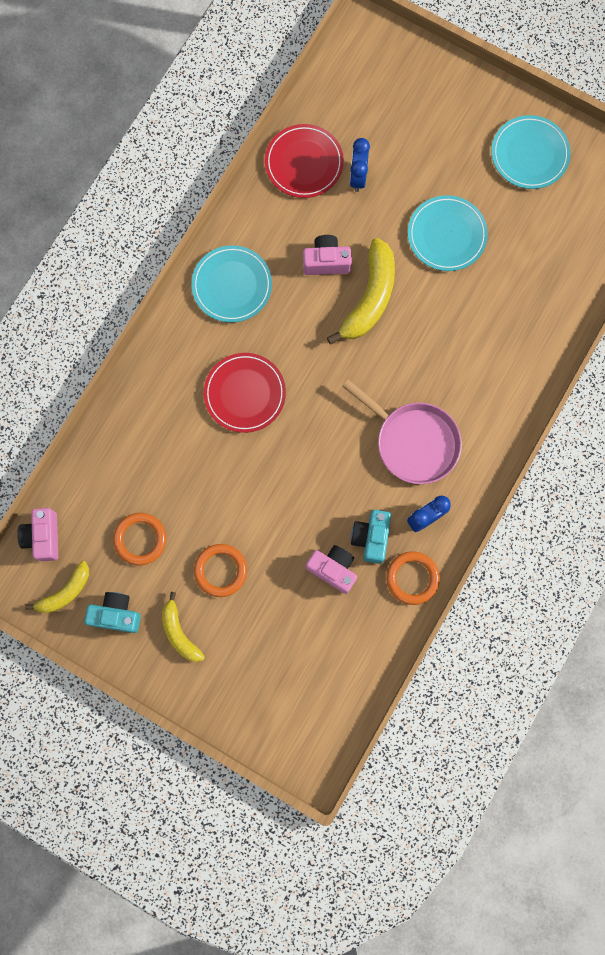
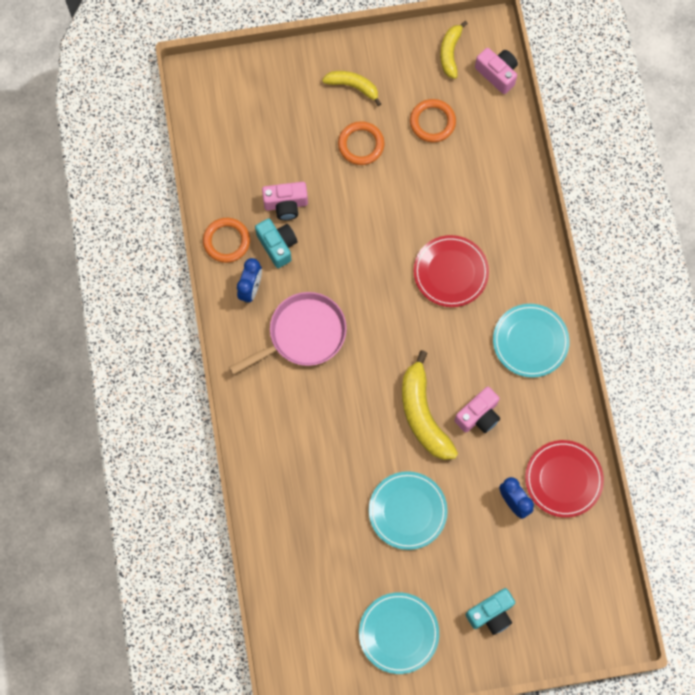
camera: 140 degrees right, 5 degrees down
turquoise camera [84,592,141,633] -> turquoise camera moved to [466,588,515,635]
pink pan [342,379,462,484] -> pink pan turned 150 degrees clockwise [229,292,347,375]

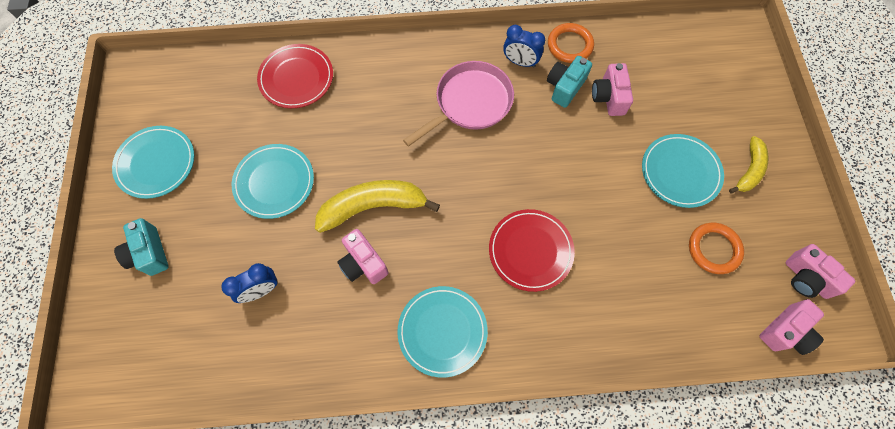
camera: 95 degrees right, 5 degrees down
pink pan [229,292,347,375] -> pink pan turned 105 degrees counterclockwise [403,61,514,147]
turquoise camera [255,218,297,268] -> turquoise camera turned 150 degrees clockwise [547,56,592,108]
orange ring [338,121,385,165] -> turquoise plate [642,134,724,208]
yellow banana [440,21,468,79] -> pink camera [785,244,855,299]
red plate [525,440,604,518] -> red plate moved to [257,44,333,108]

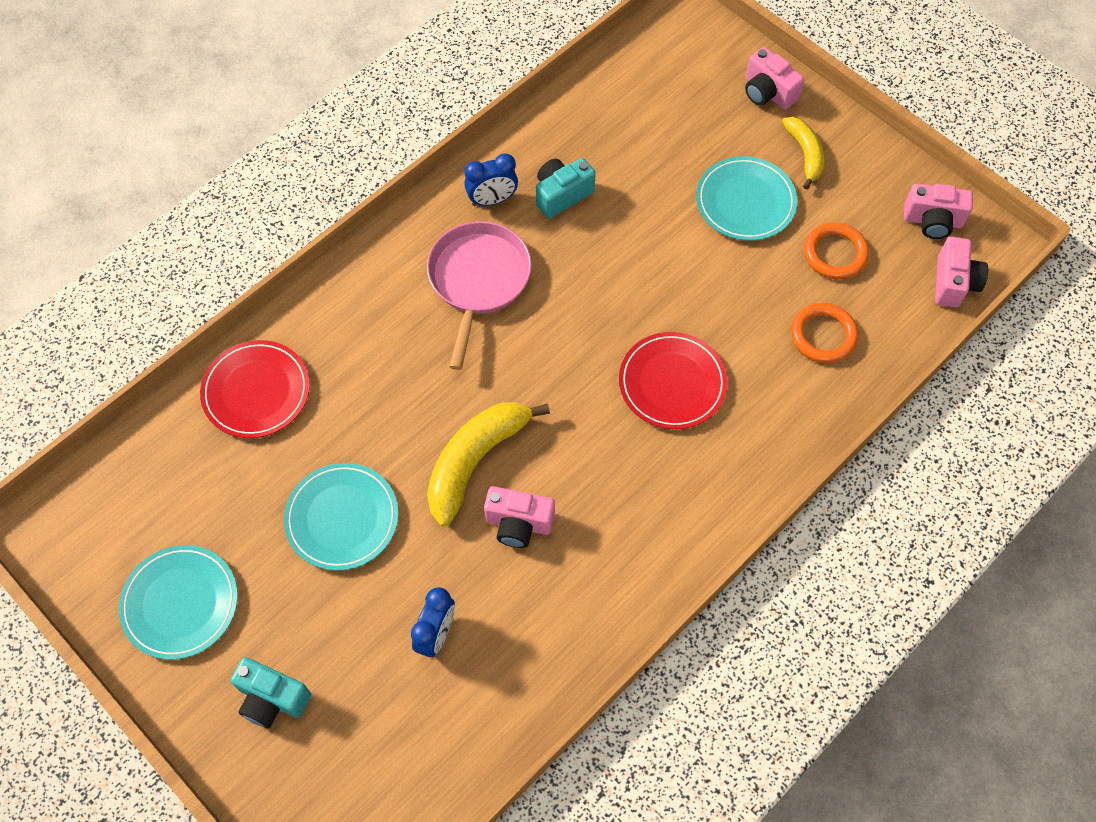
camera: 40 degrees left, 5 degrees down
turquoise plate [397,286,488,378] -> none
turquoise camera [547,56,592,108] -> turquoise camera turned 60 degrees clockwise [536,158,596,218]
orange ring [548,23,594,63] -> orange ring moved to [791,303,858,363]
pink camera [592,63,633,116] -> pink camera moved to [745,47,804,110]

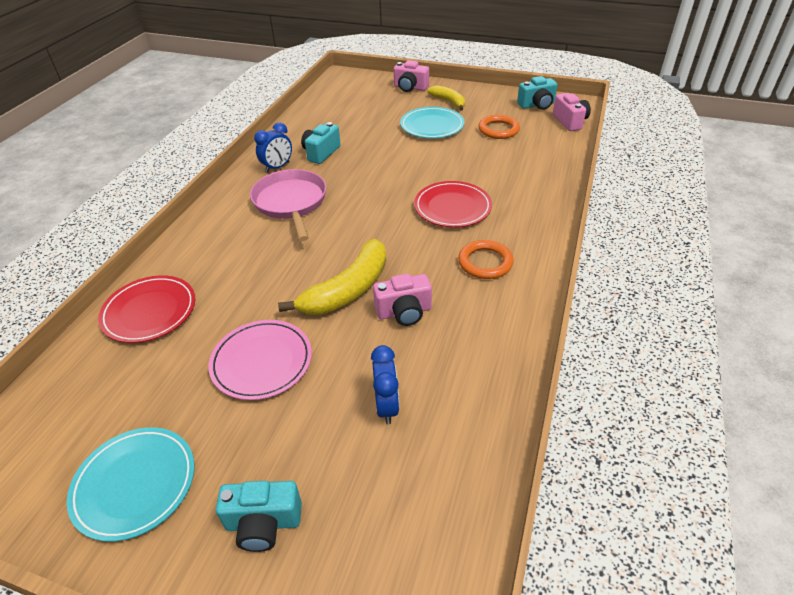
camera: 25 degrees left, 20 degrees down
turquoise plate [284,463,398,571] -> pink plate [209,320,312,400]
yellow banana [427,402,550,527] -> yellow banana turned 150 degrees counterclockwise [278,239,386,315]
orange ring [791,303,858,363] -> orange ring moved to [458,240,514,279]
pink camera [904,184,973,239] -> turquoise camera [517,76,557,110]

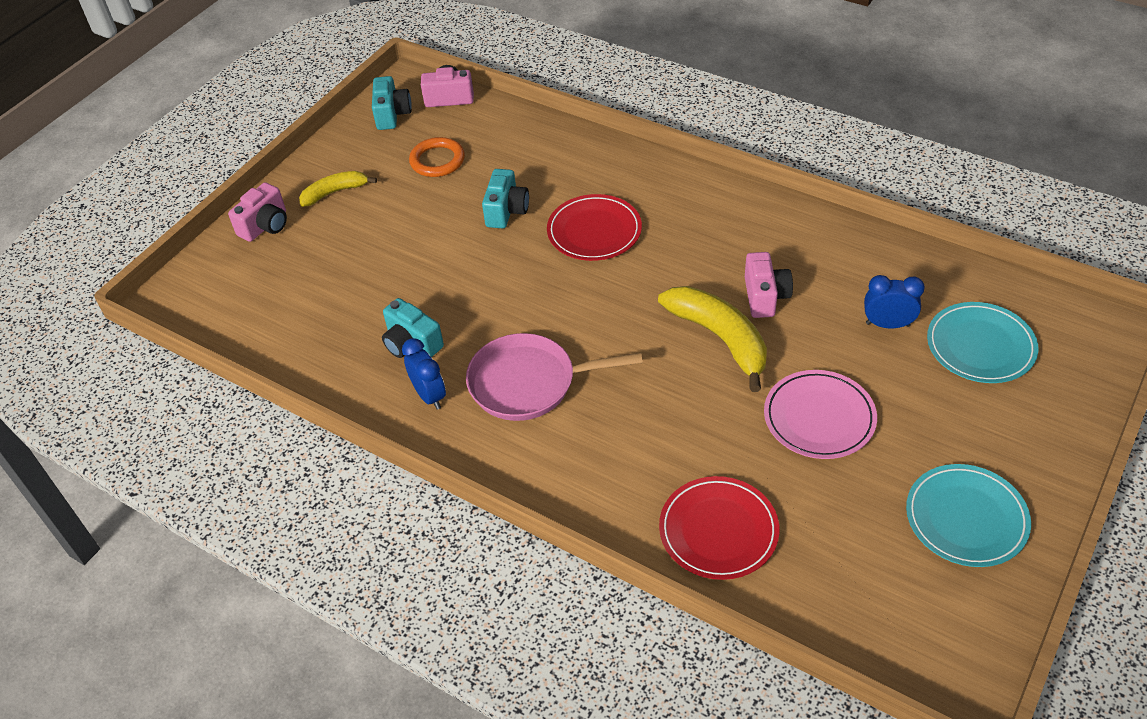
camera: 75 degrees left, 5 degrees up
turquoise camera [216,481,302,552] -> turquoise camera moved to [482,169,529,228]
turquoise plate [400,107,465,138] -> turquoise plate moved to [927,302,1038,383]
orange ring [458,240,514,279] -> none

